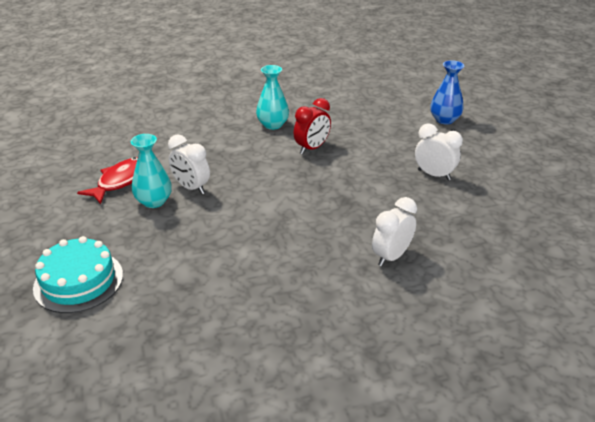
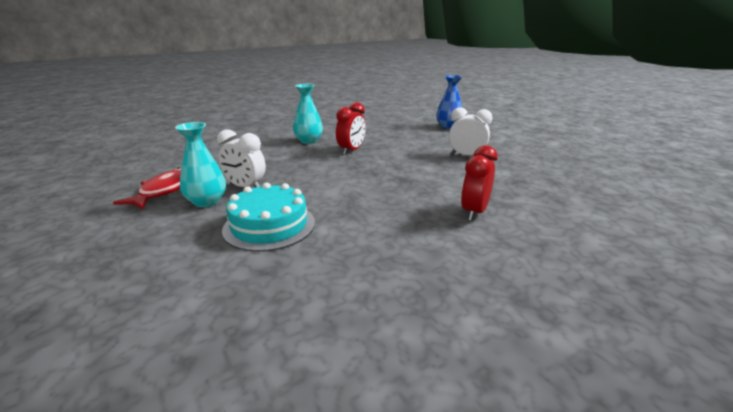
camera: 15 degrees left, 10 degrees down
turquoise cake [33,236,123,313] -> turquoise cake moved to [222,182,315,252]
white clock [372,197,417,266] -> red clock [461,145,498,221]

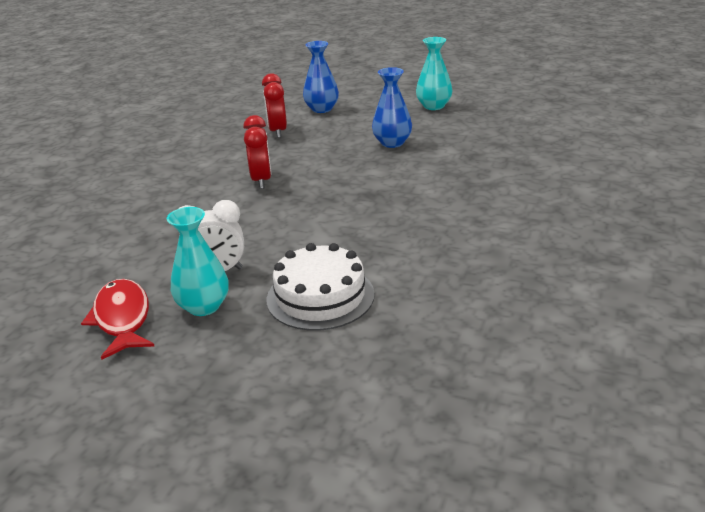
camera: 35 degrees left, 5 degrees up
turquoise cake [222,182,315,252] -> white cake [266,243,375,331]
turquoise vase [293,84,323,144] -> turquoise vase moved to [416,37,452,110]
white clock [449,107,493,155] -> blue vase [372,67,412,148]
red clock [461,145,498,221] -> red clock moved to [262,73,287,138]

